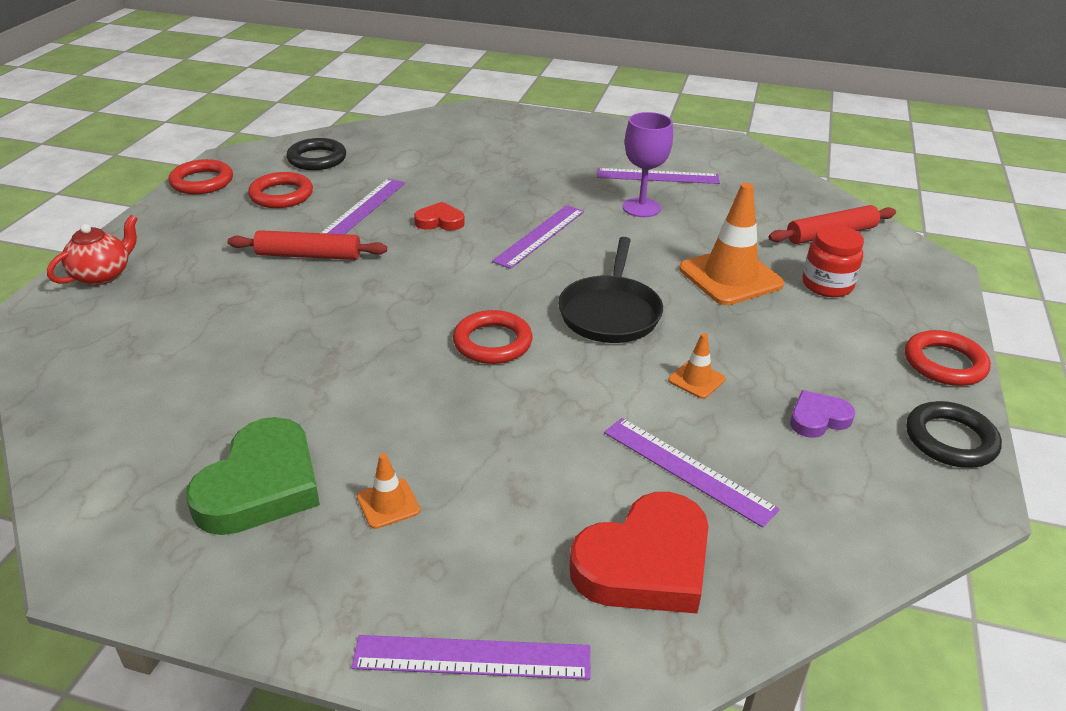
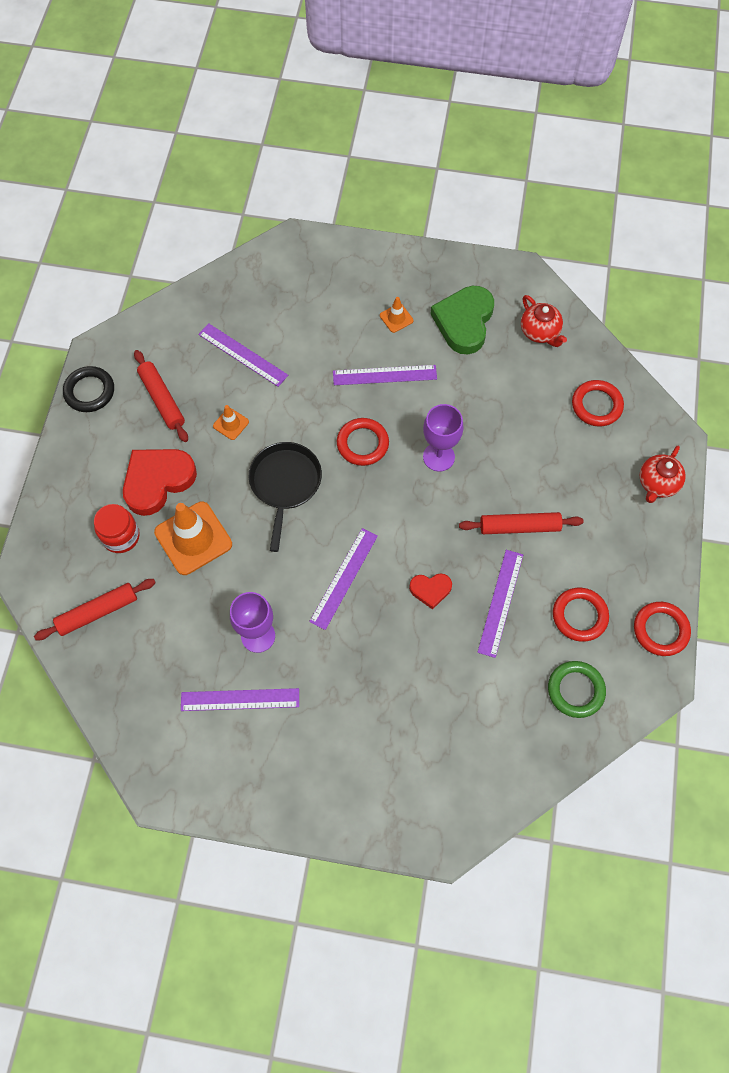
camera: 175 degrees right, 30 degrees up
black ring [286,138,346,170] -> green ring [548,661,606,718]
purple ruler [351,635,591,680] -> purple ruler moved to [333,365,437,385]
red heart [569,492,708,613] -> red heart moved to [123,449,197,516]
purple heart [790,390,855,438] -> red rolling pin [134,350,188,442]
red ring [905,330,991,386] -> red ring moved to [572,380,624,427]
none -> purple goblet [423,404,464,472]
none -> red teapot [521,295,567,347]

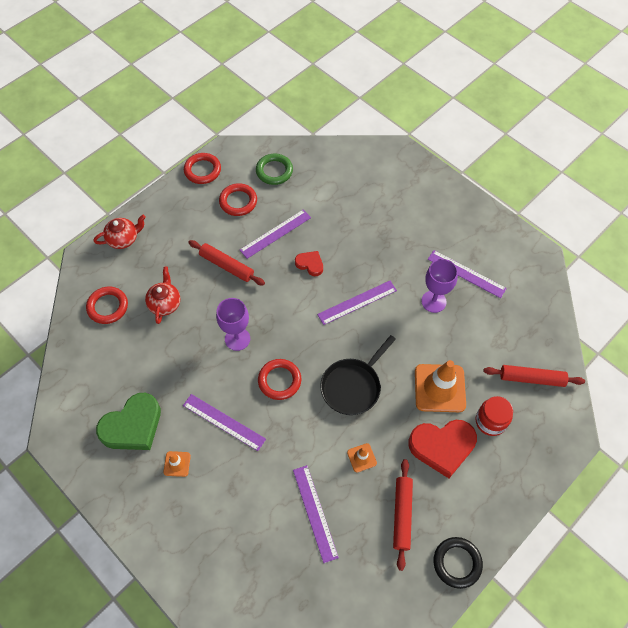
camera: 145 degrees left, 5 degrees down
red teapot [521,295,567,347] -> red teapot moved to [145,267,180,324]

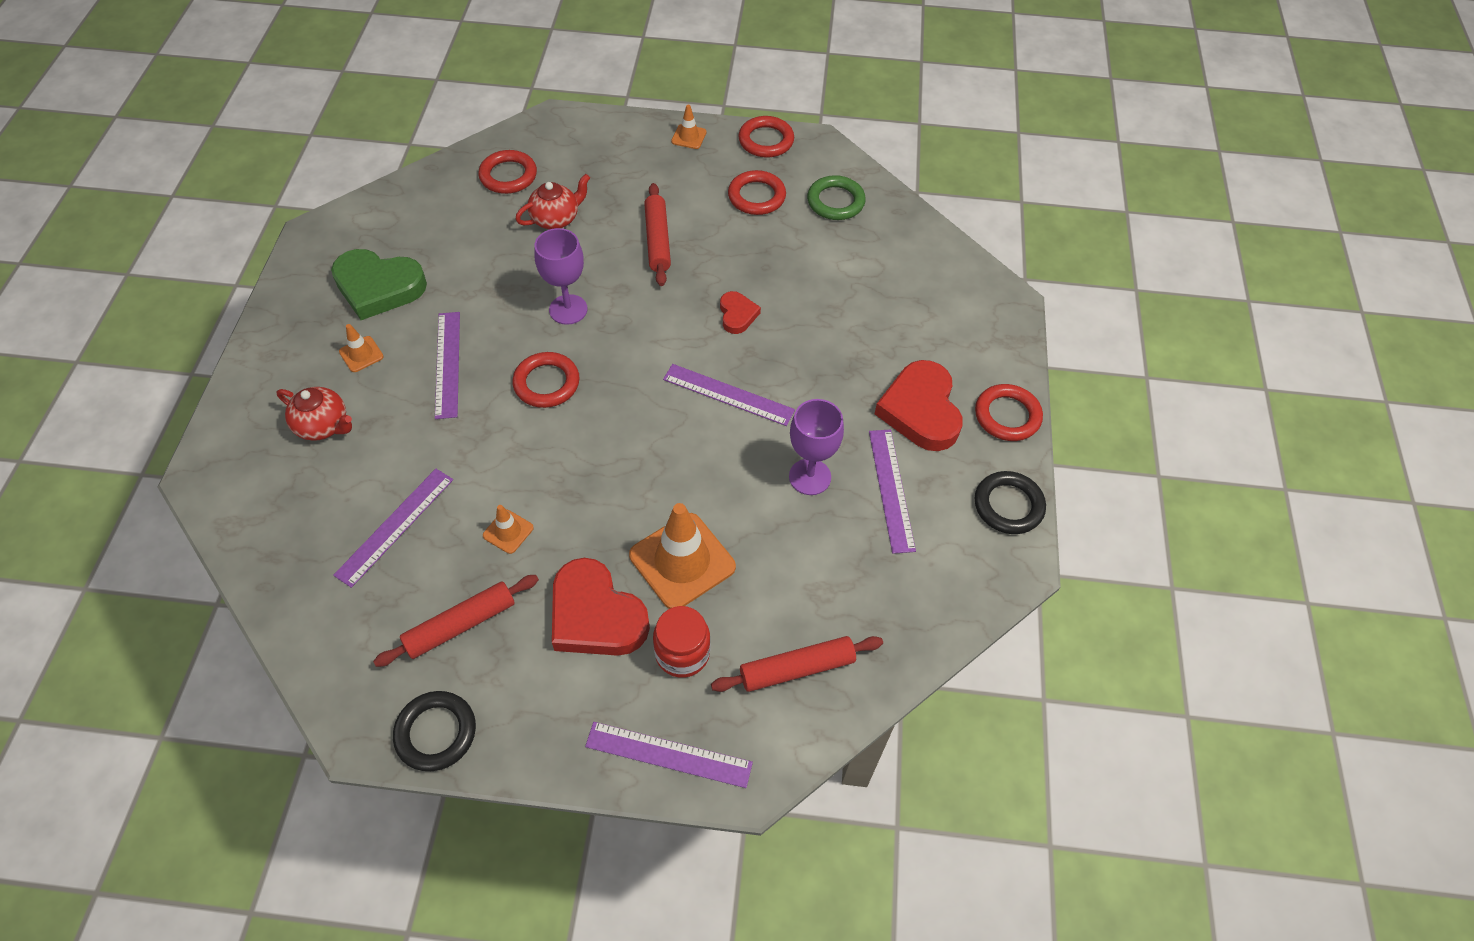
camera: 50 degrees right, 5 degrees down
red teapot [94,215,146,249] -> red teapot moved to [277,387,352,441]
purple ruler [240,209,311,259] -> purple ruler moved to [585,722,753,788]
black pan [320,335,396,415] -> none
red rolling pin [484,365,585,387] -> red rolling pin turned 75 degrees counterclockwise [711,636,883,692]
none -> orange traffic cone [671,105,707,149]
none -> red heart [875,360,963,451]
none -> red ring [975,384,1043,441]
none -> black ring [975,471,1046,534]

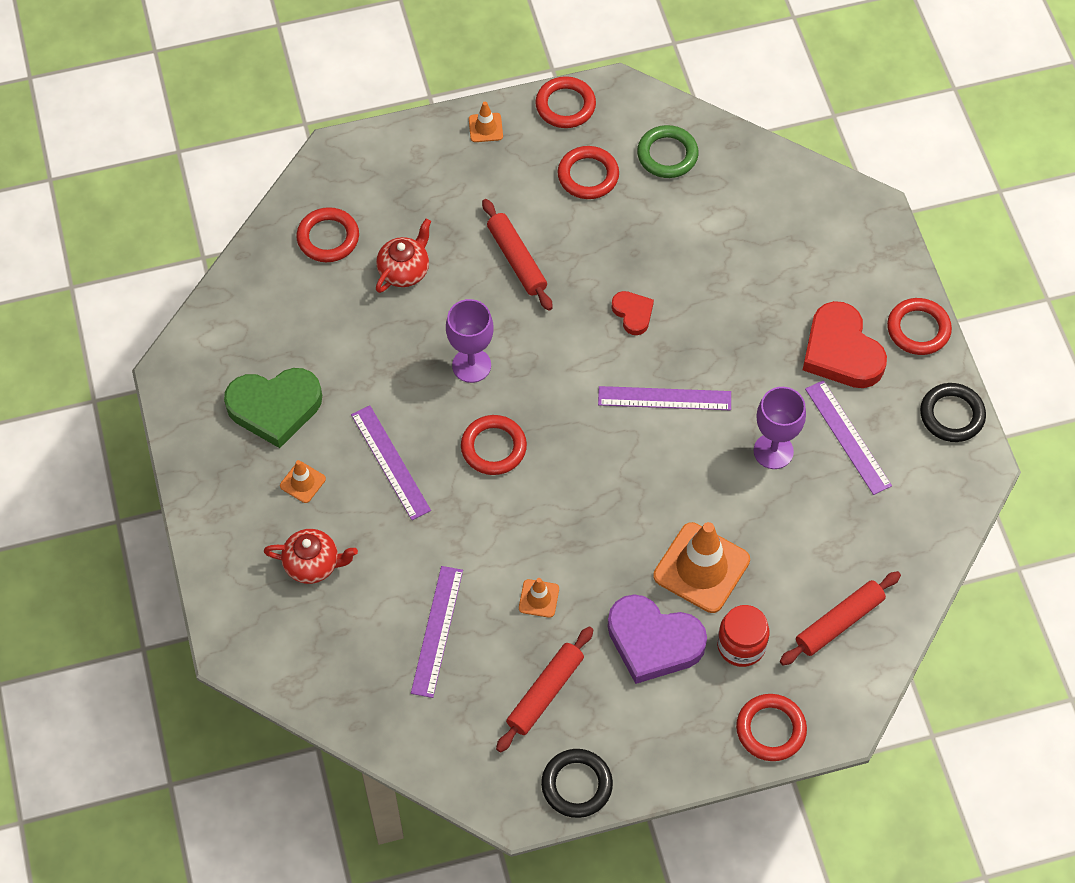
camera: 20 degrees left, 5 degrees up
red heart [552,558,650,656] -> purple heart [607,594,707,684]
purple ruler [585,722,753,788] -> red ring [736,694,807,761]

